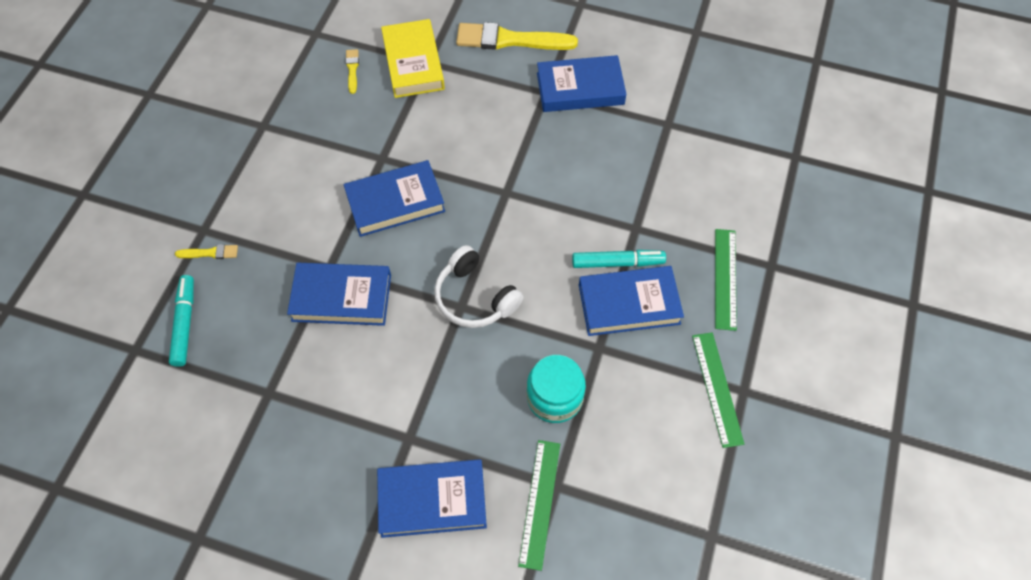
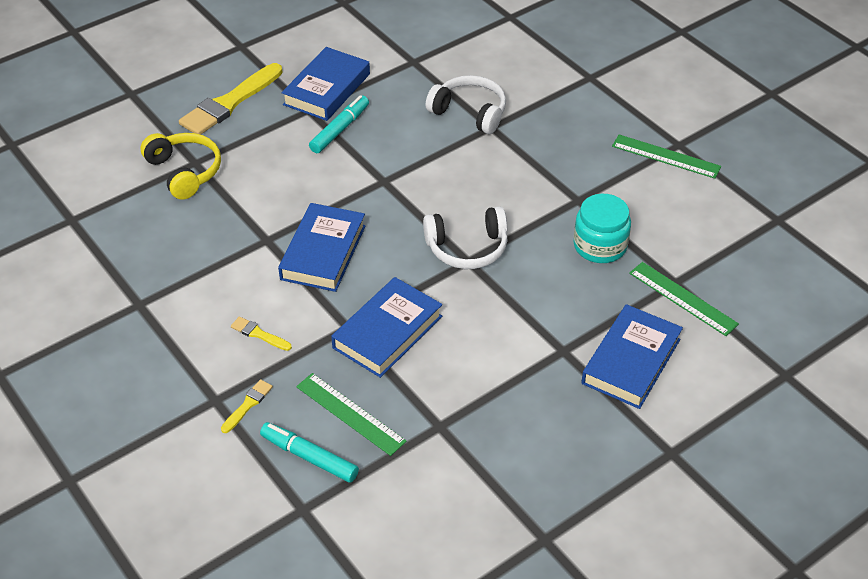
camera: 55 degrees left, 15 degrees down
yellow brush [346,49,359,94] -> yellow brush moved to [231,317,292,351]
yellow book [381,19,445,98] -> yellow headphones [140,133,221,200]
turquoise marker [572,250,666,268] -> turquoise marker moved to [309,95,369,153]
blue book [579,266,684,336] -> none
green ruler [715,229,737,331] -> green ruler moved to [296,373,406,456]
none -> white headphones [426,75,506,134]

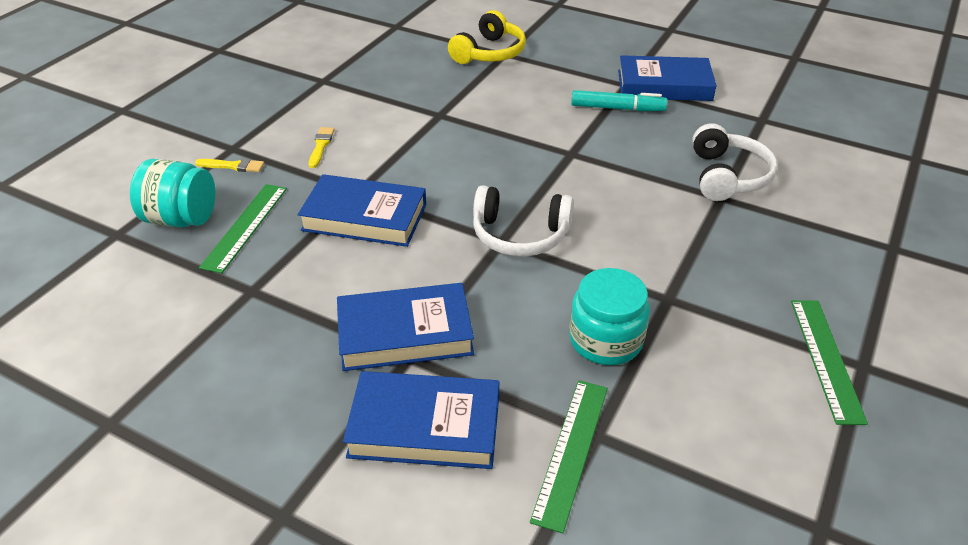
camera: 65 degrees right, 5 degrees down
yellow brush [179,63,283,135] -> none
turquoise marker [260,422,359,483] -> turquoise jar [130,159,215,227]
blue book [278,203,365,292] -> blue book moved to [337,283,474,371]
white headphones [423,206,508,269] -> white headphones turned 45 degrees counterclockwise [473,185,574,256]

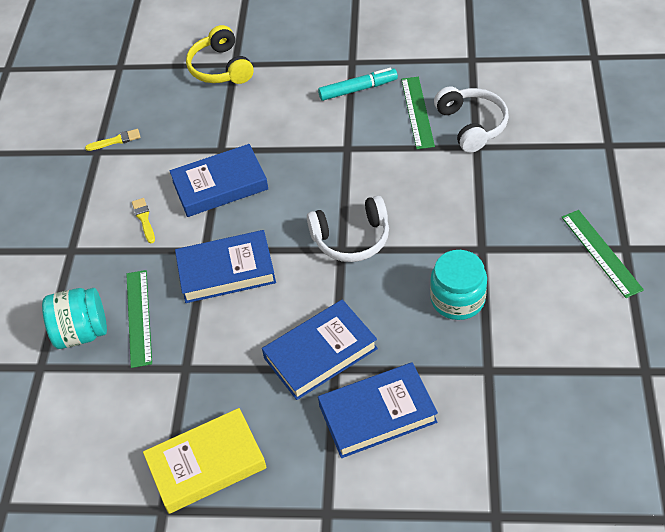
camera: 20 degrees left, 10 degrees up
yellow brush [195,159,264,172] -> yellow brush moved to [85,129,141,151]
yellow headphones [448,10,526,64] -> yellow headphones turned 150 degrees clockwise [186,25,254,84]
green ruler [530,380,608,533] -> green ruler moved to [401,77,435,149]
blue book [618,55,717,101] -> blue book moved to [169,144,269,217]
none -> yellow book [143,408,267,514]

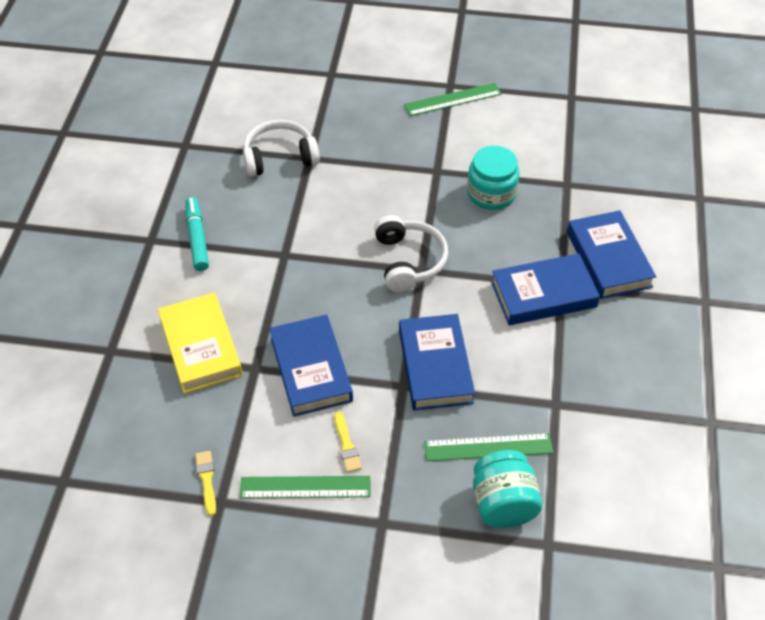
camera: 90 degrees left, 0 degrees up
yellow brush [132,198,155,243] -> yellow brush turned 90 degrees counterclockwise [334,411,362,473]
yellow book [143,408,267,514] -> yellow book moved to [158,293,243,393]
yellow headphones [186,25,254,84] -> none
blue book [262,299,378,400] -> blue book turned 75 degrees counterclockwise [491,253,600,325]
green ruler [401,77,435,149] -> green ruler moved to [240,476,371,499]

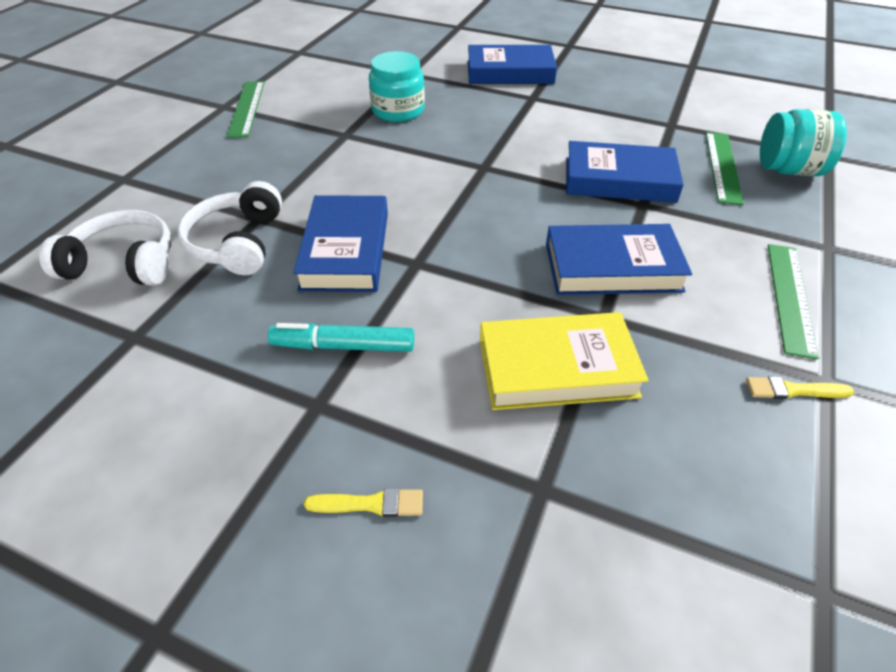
camera: 75 degrees left, 5 degrees down
yellow brush [334,411,362,473] -> yellow brush moved to [304,488,423,517]
white headphones [374,215,448,292] -> white headphones moved to [39,210,172,286]
blue book [491,253,600,325] -> blue book moved to [293,195,388,292]

